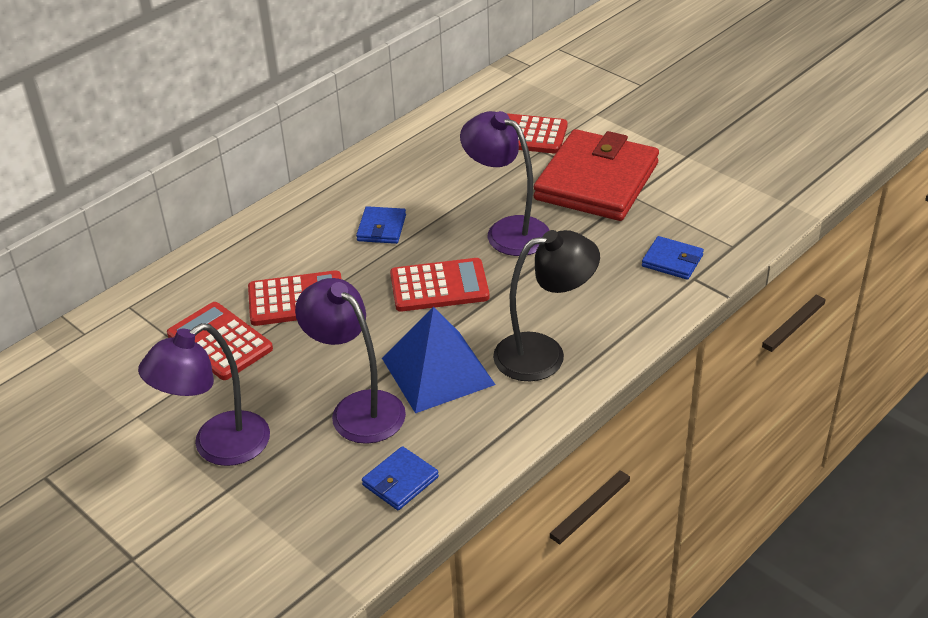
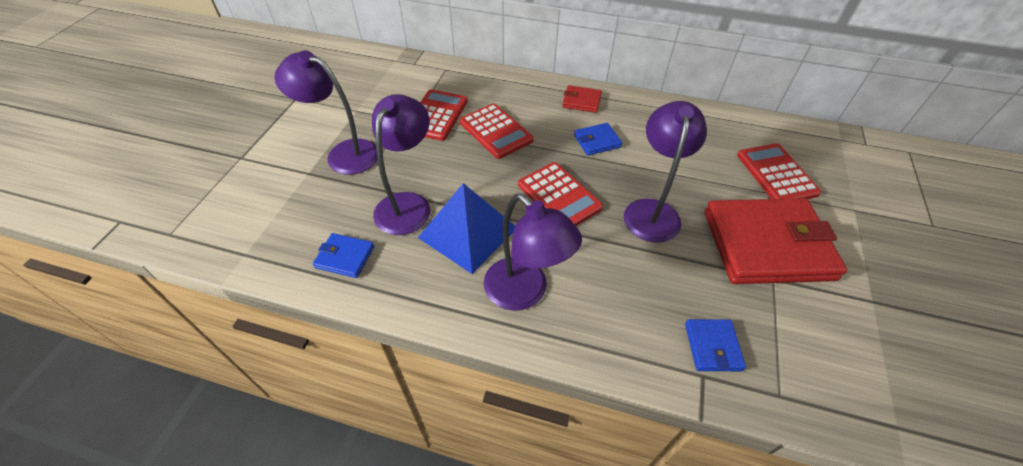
camera: 60 degrees right, 10 degrees up
black lamp [493,230,600,381] -> purple lamp [484,194,582,311]
none -> red wallet [562,85,602,113]

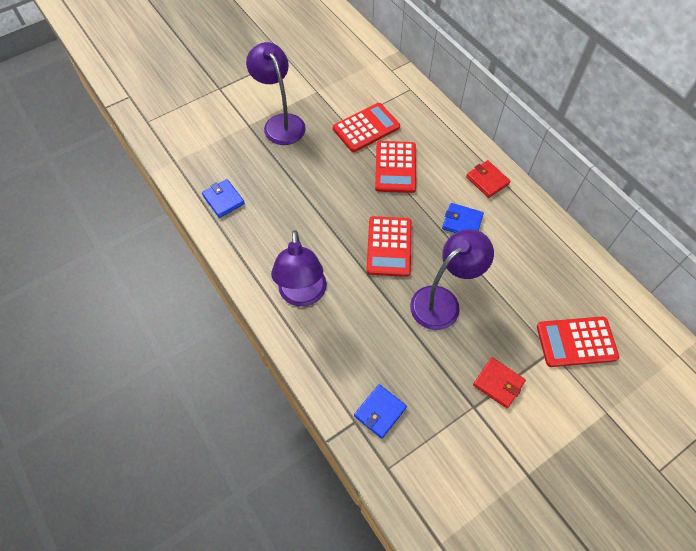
camera: 40 degrees right, 10 degrees up
purple lamp [372,94,430,235] -> none
blue pyramid [418,183,515,274] -> none
red wallet [704,198,847,284] -> red wallet [473,357,526,408], size x0.43
red calculator [737,143,821,199] -> red calculator turned 120 degrees counterclockwise [537,316,619,367]

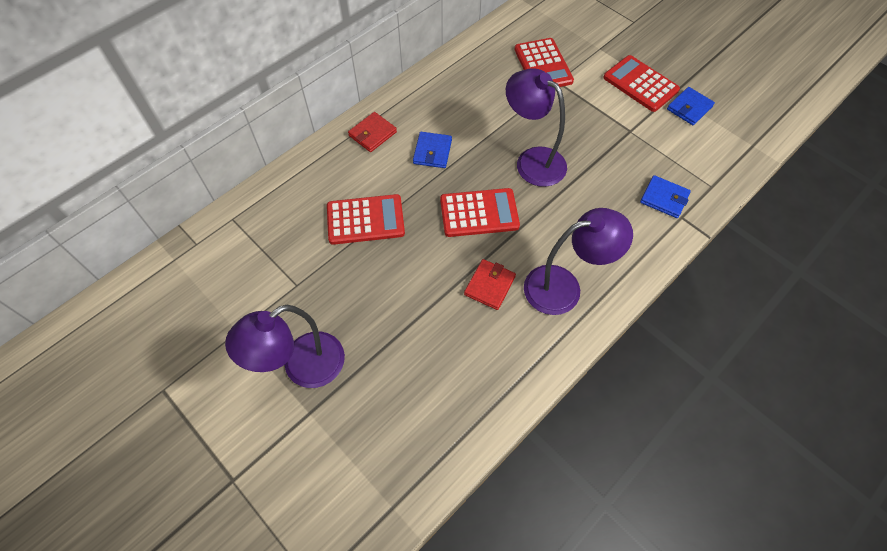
camera: 100 degrees left, 0 degrees up
blue wallet [202,179,245,218] -> blue wallet moved to [667,87,715,125]
red calculator [333,103,400,152] -> red calculator moved to [603,55,680,112]
red wallet [473,357,526,408] -> red wallet moved to [464,259,516,310]

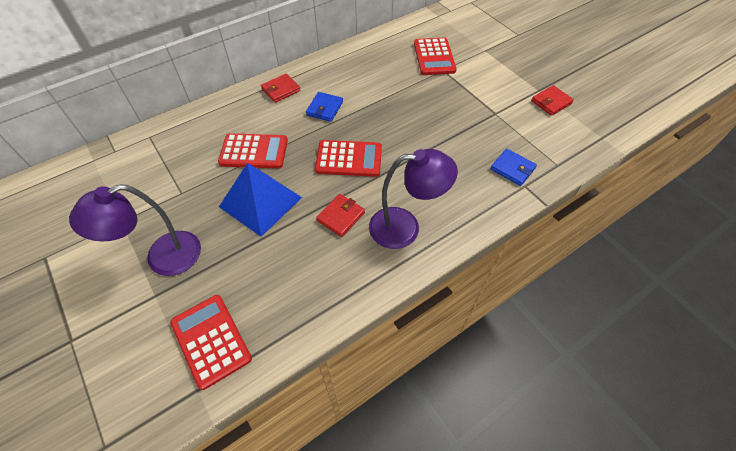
camera: 10 degrees right, 5 degrees down
purple lamp [506,68,567,187] -> none
red calculator [603,55,680,112] -> red calculator moved to [170,295,252,390]
blue wallet [667,87,715,125] -> red wallet [531,85,574,116]
none -> blue pyramid [219,163,302,237]

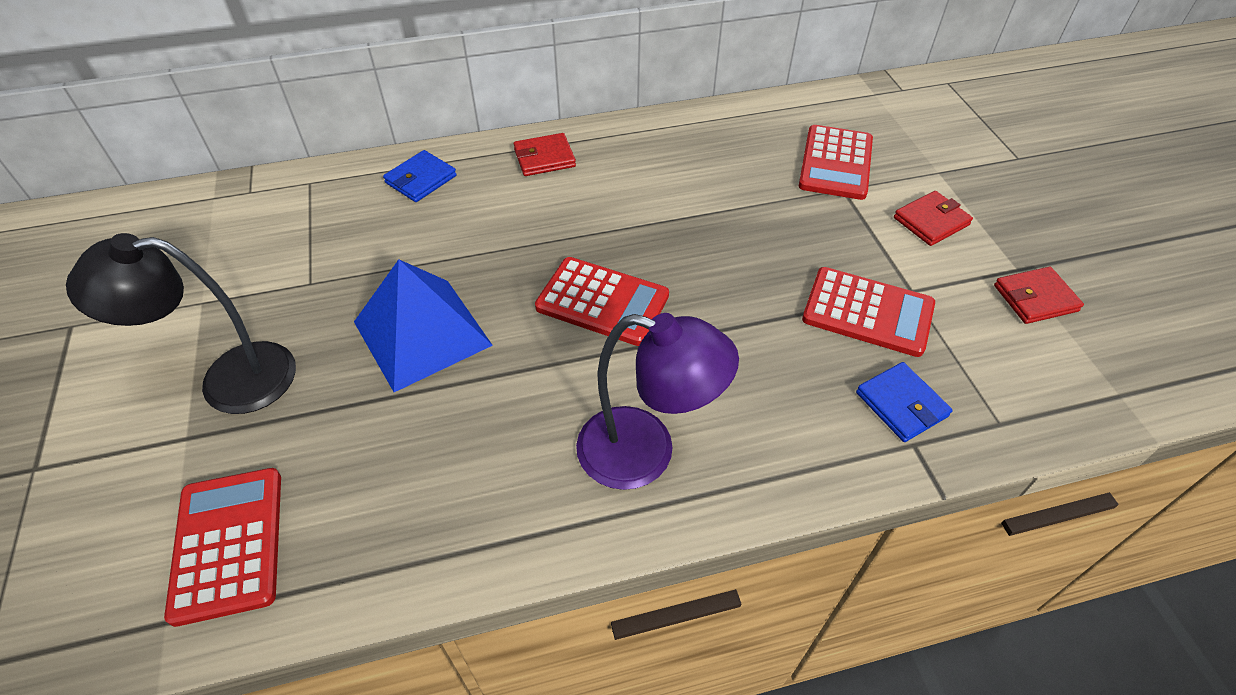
camera: 20 degrees right, 5 degrees down
purple lamp [69,184,201,276] -> black lamp [66,233,296,414]
red calculator [218,133,288,169] -> red calculator moved to [802,267,935,357]
blue wallet [306,92,343,122] -> blue wallet moved to [383,150,457,202]
red wallet [316,194,365,237] -> red wallet moved to [894,191,973,246]

